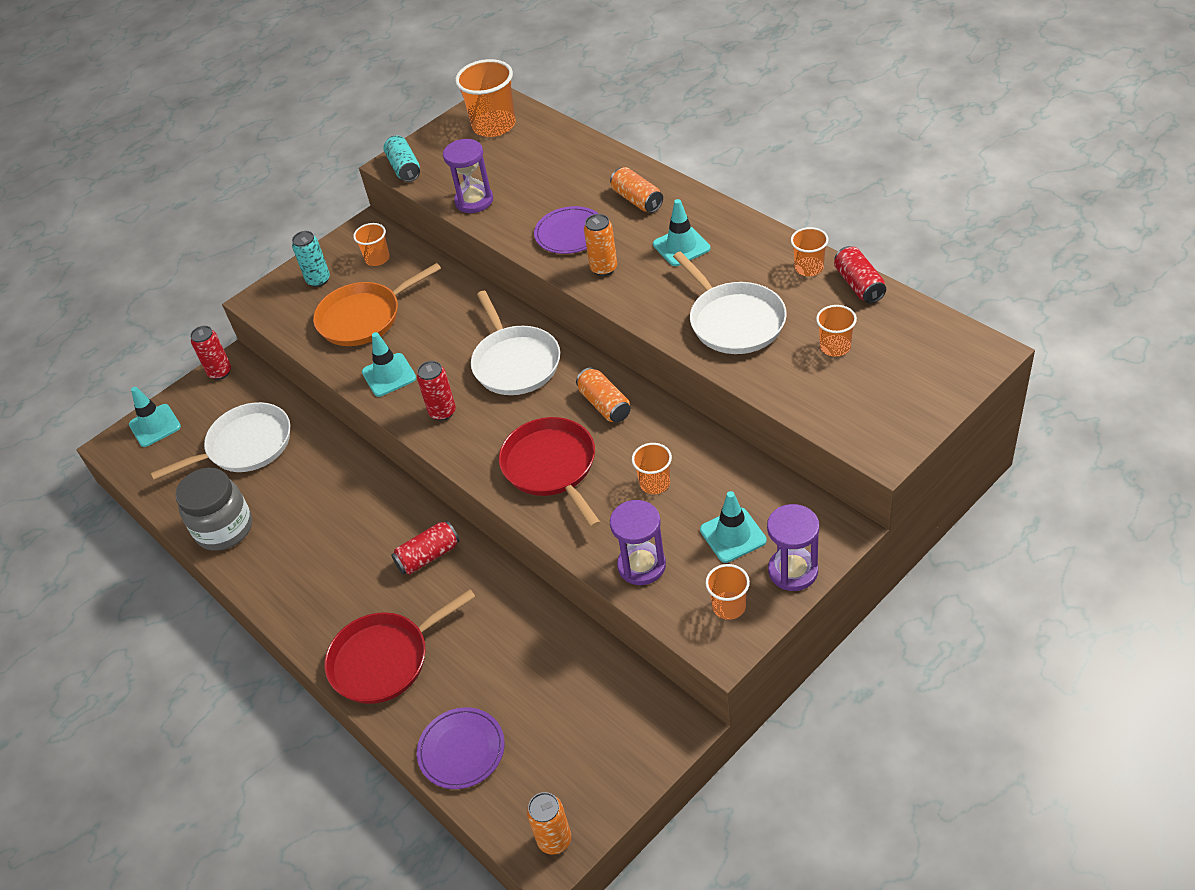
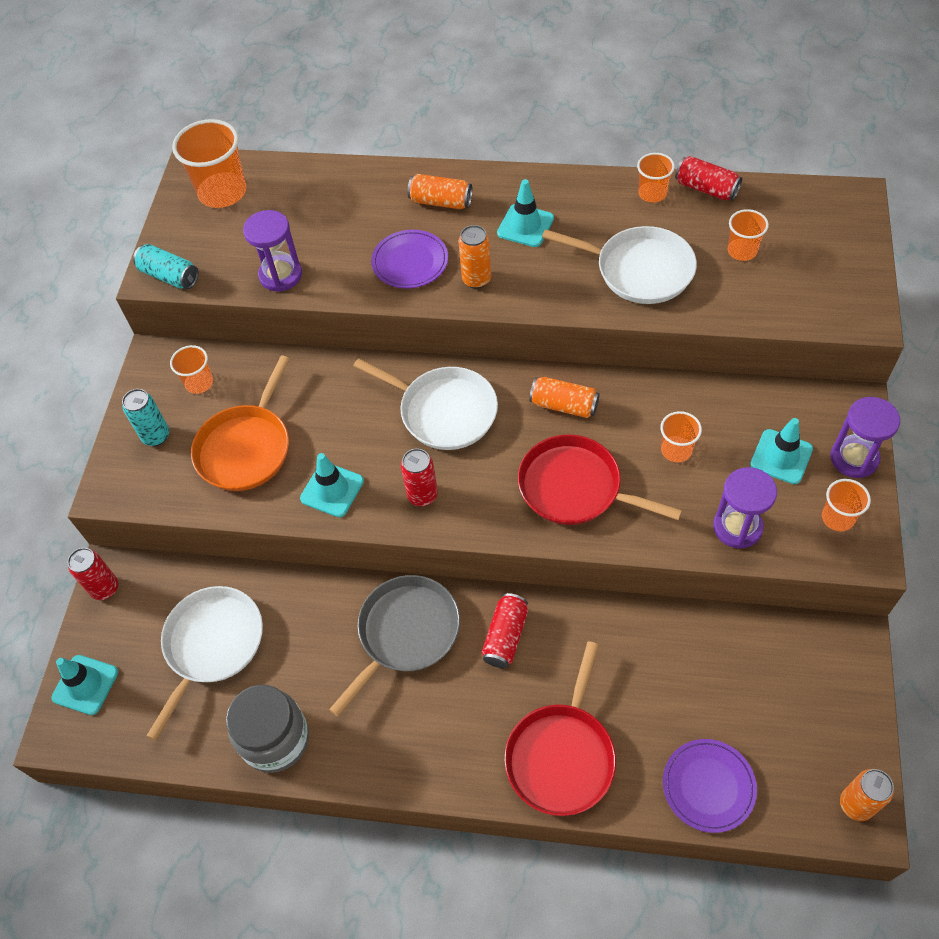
camera: 40 degrees left, 10 degrees up
none -> grey pan [329,575,460,716]

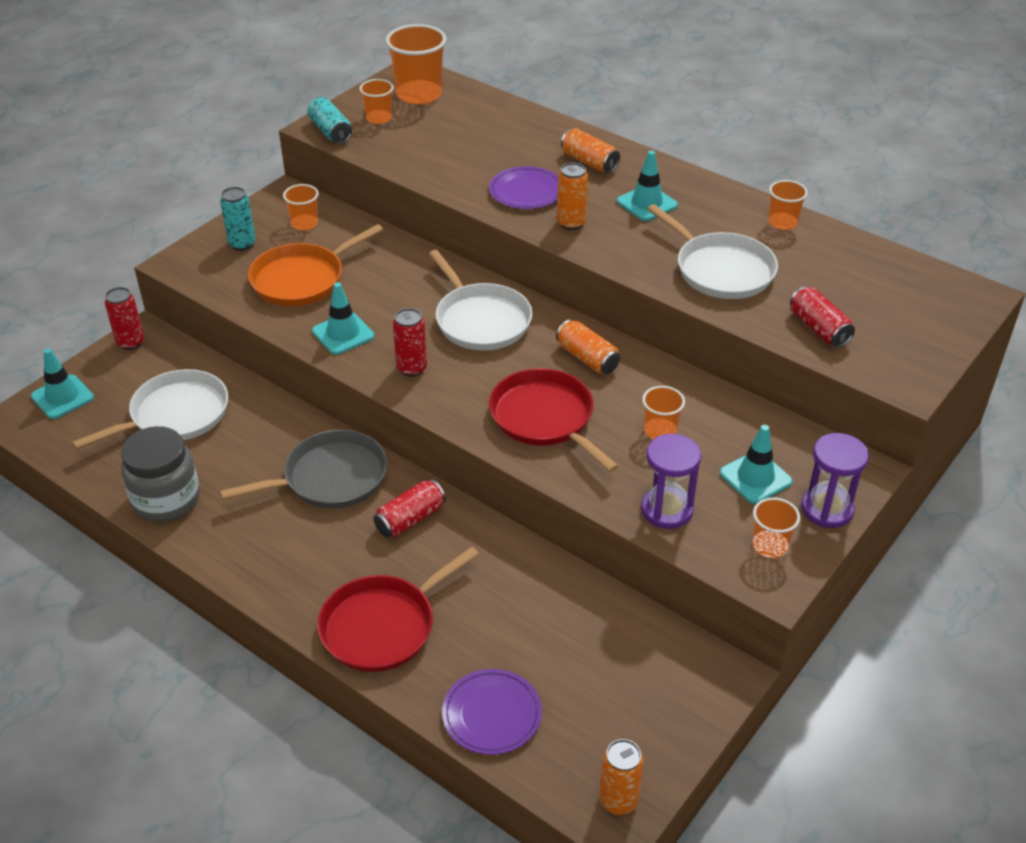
camera: 25 degrees right, 15 degrees down
purple hourglass [243,210,302,292] -> none
red can [675,156,742,201] -> red can moved to [790,287,855,348]
orange cup [728,209,769,261] -> orange cup moved to [359,79,394,124]

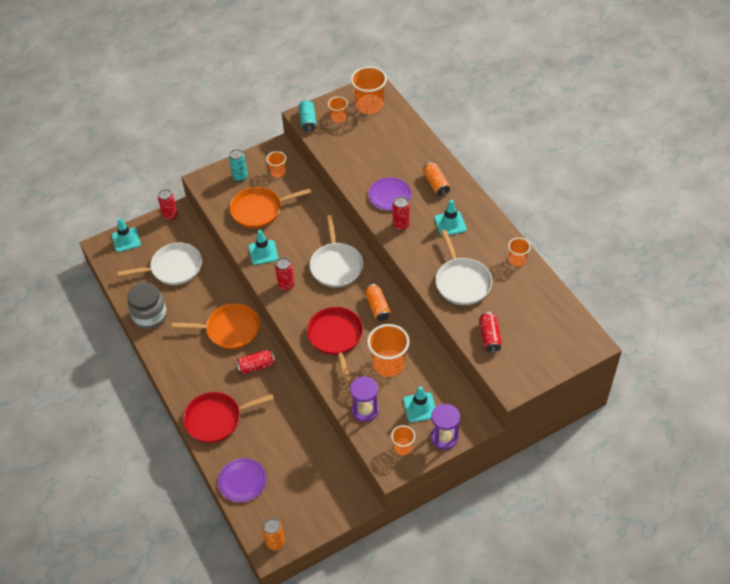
camera: 25 degrees right, 10 degrees up
grey pan [220,430,387,508] -> orange pan [172,303,260,349]
orange can [557,162,588,230] -> red can [393,196,410,231]
orange cup [642,386,685,439] -> orange cup [367,324,410,377], size x1.81

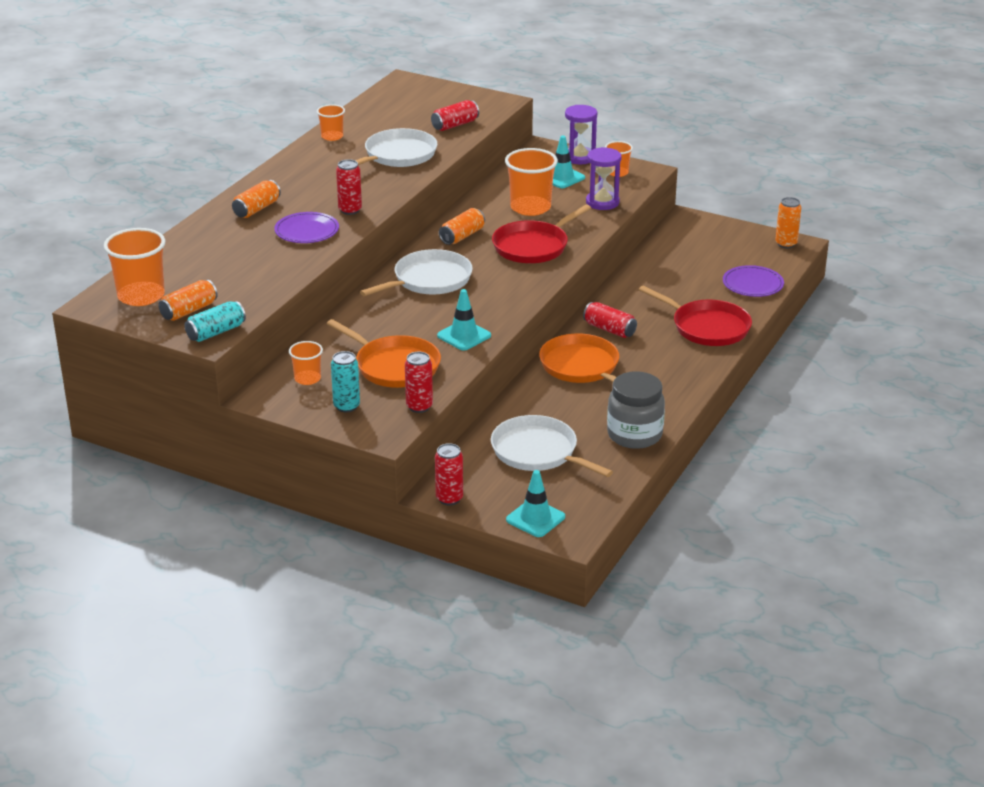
camera: 125 degrees left, 20 degrees down
red can [275,258,295,291] -> red can moved to [405,352,433,413]
orange cup [328,97,348,123] -> orange can [158,280,218,321]
turquoise traffic cone [434,200,466,236] -> none

